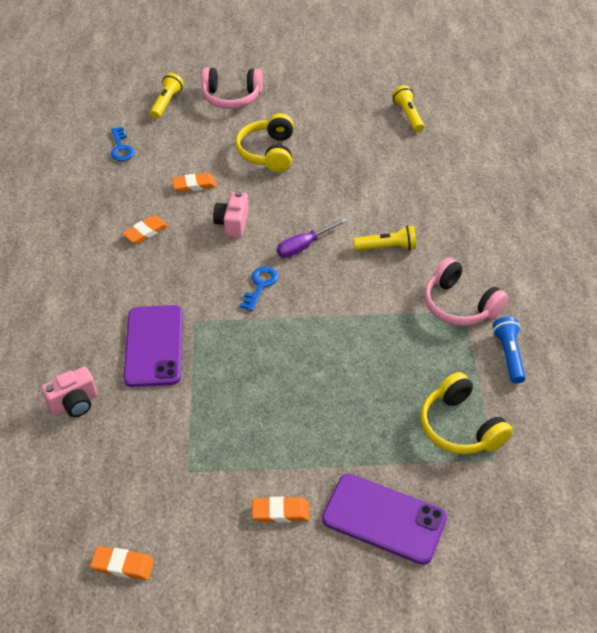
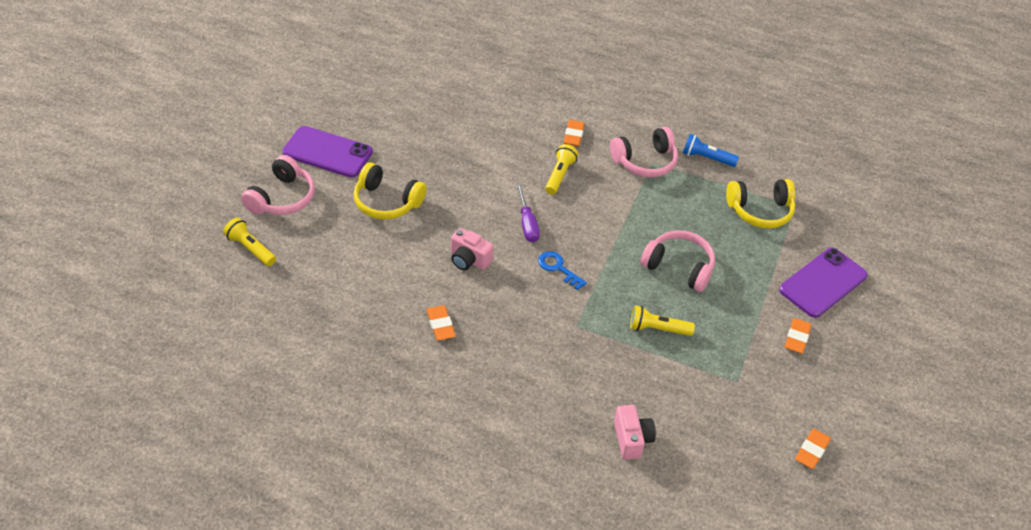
camera: 70 degrees left, 0 degrees up
blue key [111,127,135,161] -> none
purple phone [123,305,183,387] -> purple phone moved to [282,126,373,178]
orange eraser [172,173,217,193] -> orange eraser moved to [563,120,585,147]
yellow flashlight [392,85,424,132] -> yellow flashlight moved to [630,305,695,336]
none -> pink headphones [641,230,715,292]

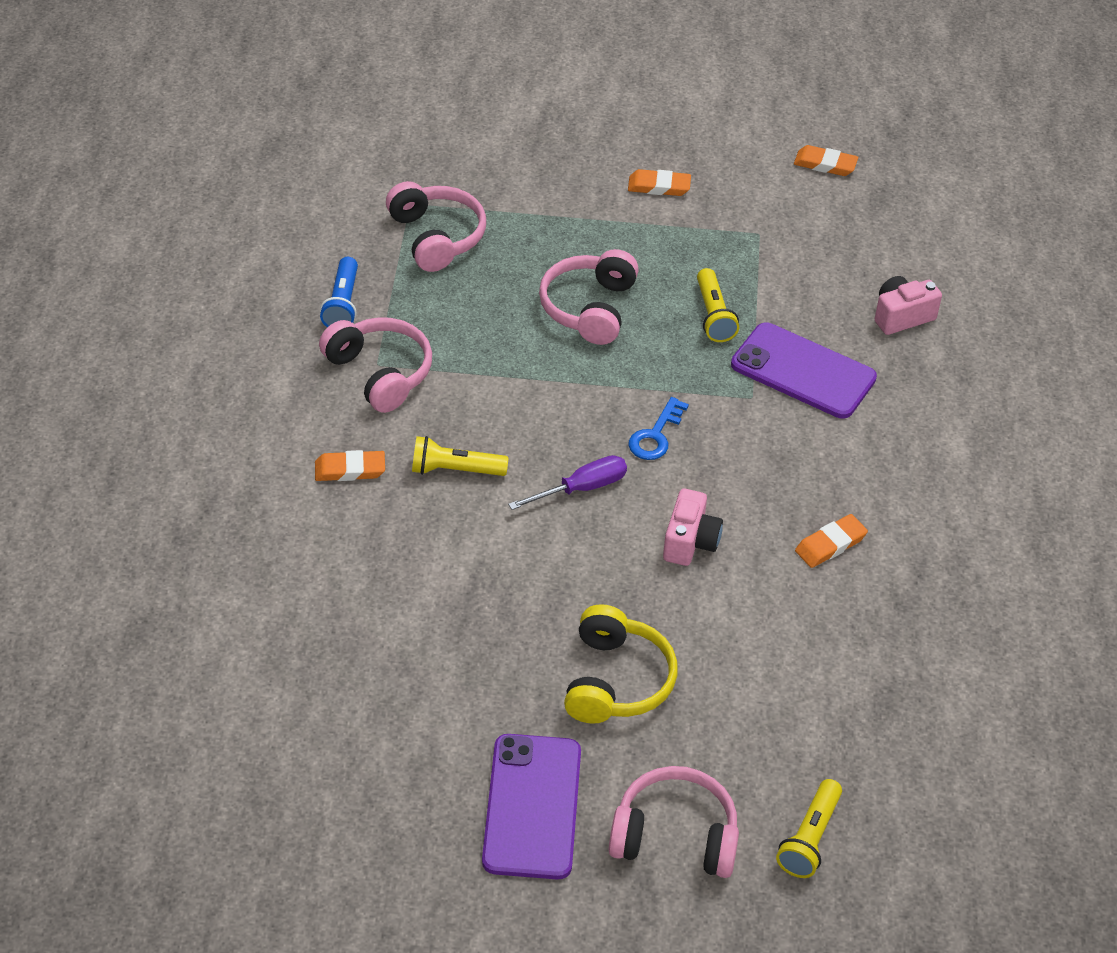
camera: 105 degrees left, 0 degrees up
yellow headphones [726,179,796,229] -> pink headphones [386,181,486,272]
purple phone [779,248,868,318] -> purple phone moved to [731,323,877,418]

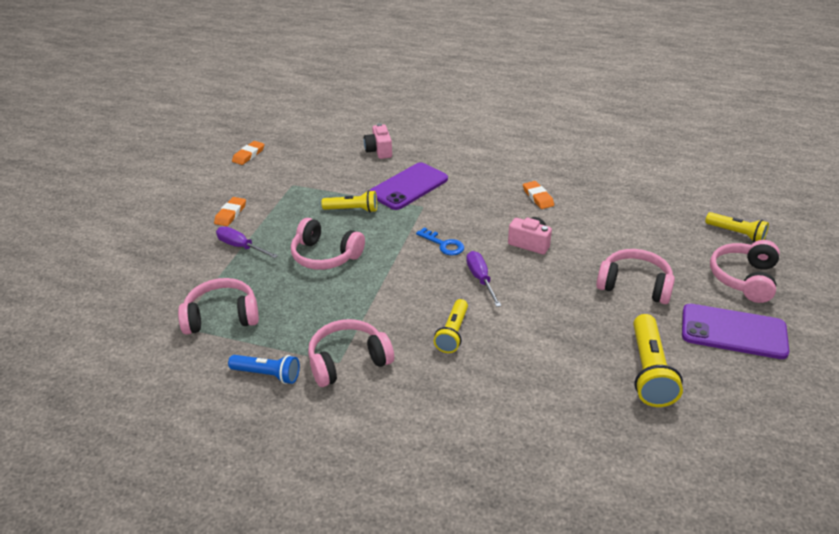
camera: 75 degrees left, 10 degrees down
orange eraser [315,450,385,481] -> none
yellow headphones [564,604,678,724] -> pink headphones [596,249,675,304]
none -> purple screwdriver [216,227,278,258]
none -> yellow flashlight [633,314,683,407]

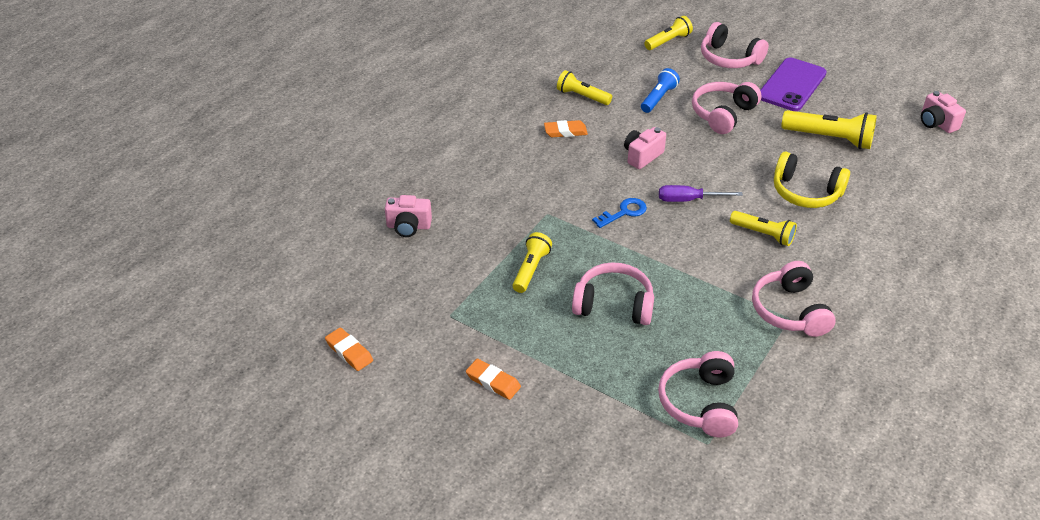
camera: 75 degrees left, 5 degrees up
purple screwdriver [216,227,278,258] -> none
blue flashlight [228,355,300,384] -> blue flashlight moved to [641,68,680,113]
pink headphones [291,218,365,270] -> pink headphones turned 120 degrees counterclockwise [572,262,654,325]
purple phone [370,162,448,210] -> none
none -> yellow flashlight [557,70,612,105]
none -> yellow headphones [774,151,850,208]
none -> pink camera [921,91,966,133]

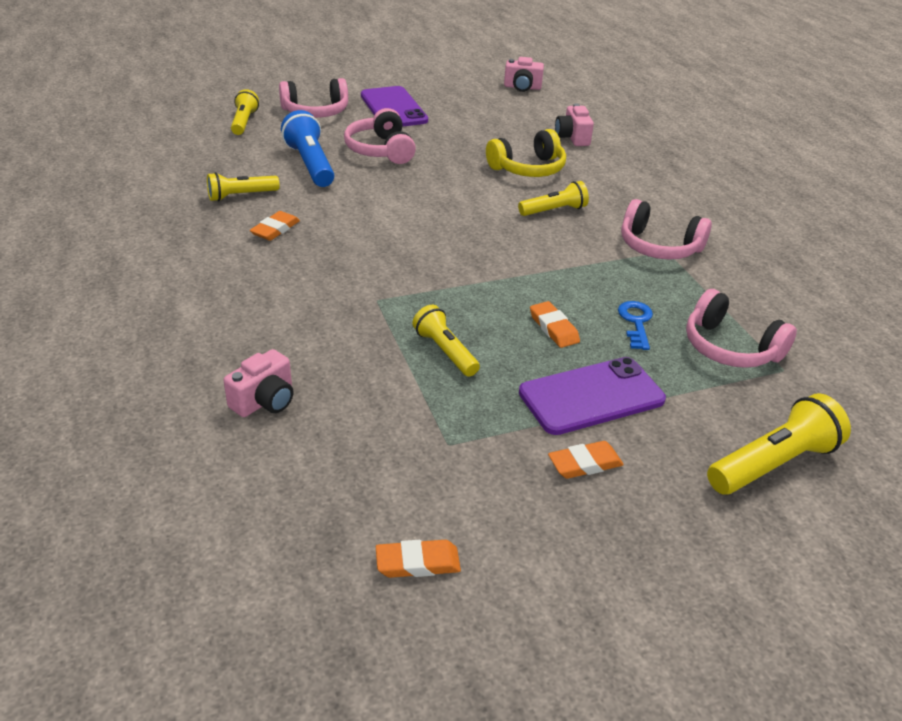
camera: 55 degrees left, 5 degrees down
pink headphones [572,262,654,325] -> orange eraser [530,301,580,348]
blue key [592,198,647,228] -> blue key moved to [618,301,653,350]
pink camera [624,127,666,169] -> pink camera moved to [555,104,594,146]
blue flashlight [641,68,680,113] -> blue flashlight [281,110,335,187], size x1.54
purple screwdriver [659,185,743,202] -> none
yellow flashlight [781,110,877,149] -> yellow flashlight moved to [707,393,851,495]
none -> purple phone [519,357,666,435]

